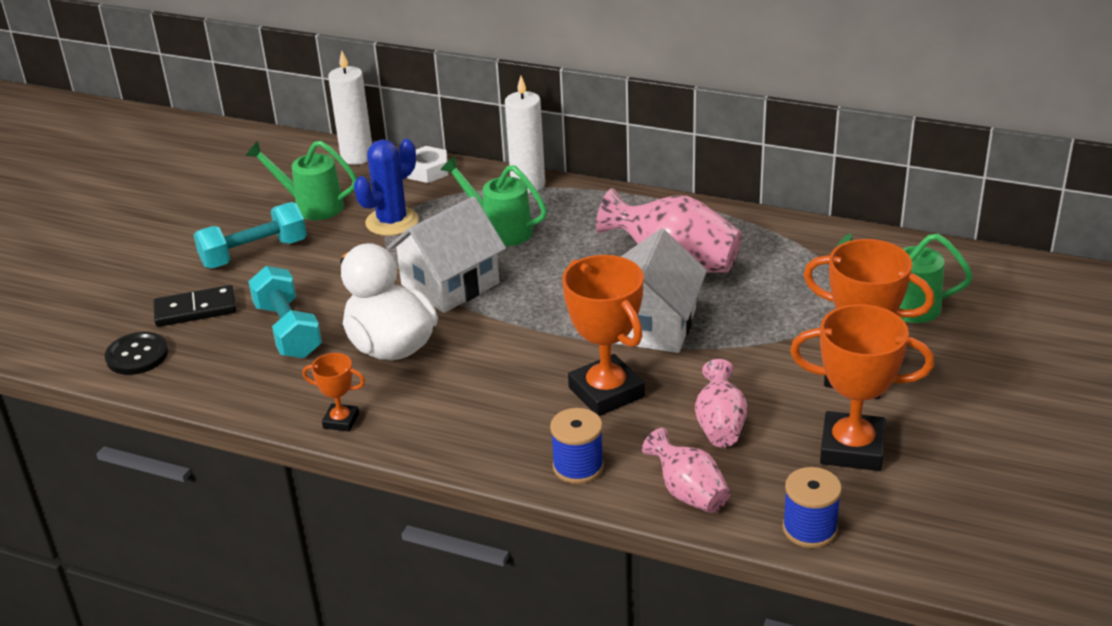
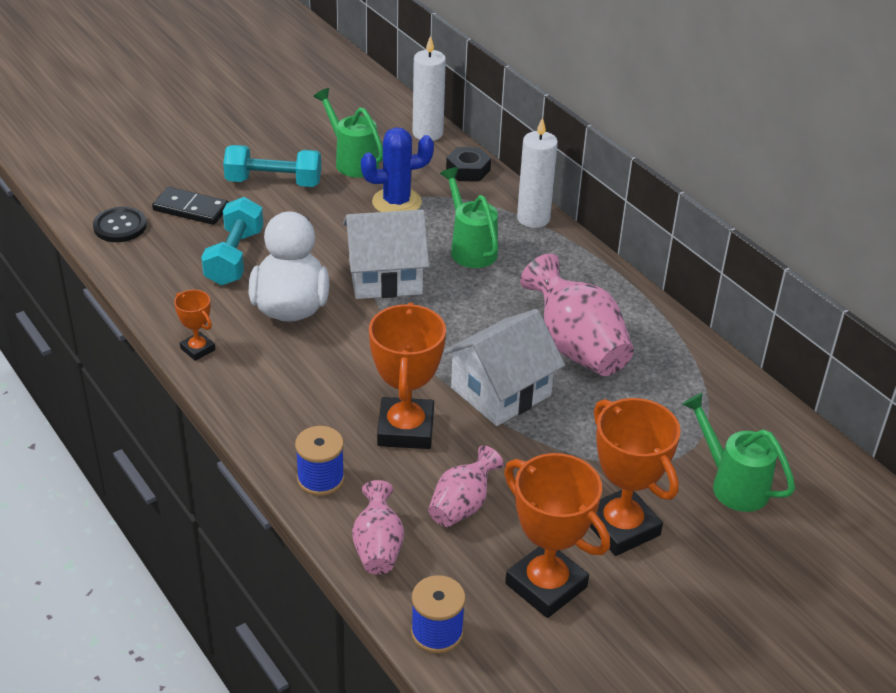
camera: 30 degrees right, 5 degrees up
white nut [407,146,448,183] -> black nut [446,147,491,181]

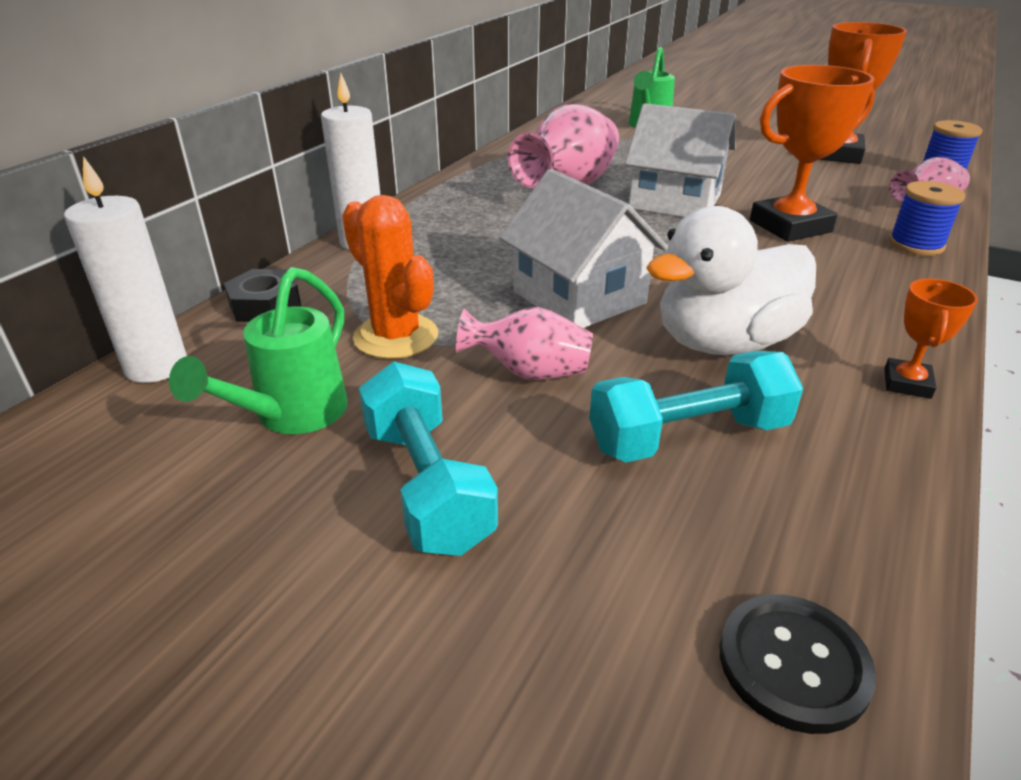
camera: 115 degrees left, 5 degrees down
black domino [152,187,229,225] -> none
blue cactus [361,127,434,212] -> orange cactus [342,195,438,359]
pink vase [428,445,504,527] -> pink vase moved to [456,307,593,380]
green watering can [440,167,498,268] -> none
orange trophy [590,398,681,556] -> none

